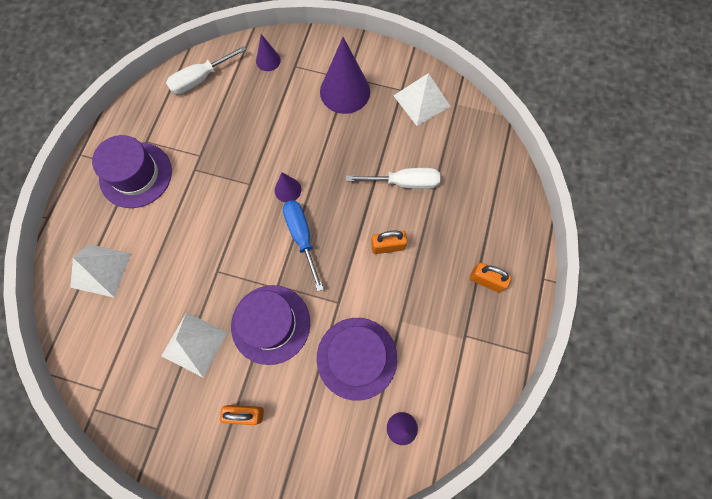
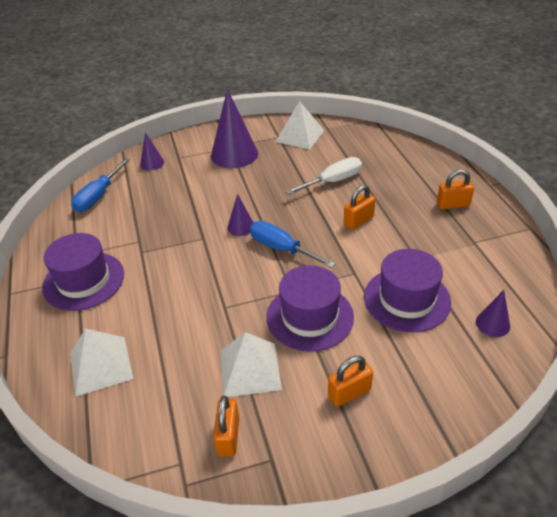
camera: 30 degrees left, 30 degrees down
white screwdriver [166,46,246,94] -> blue screwdriver [71,158,130,212]
none -> orange padlock [213,396,239,457]

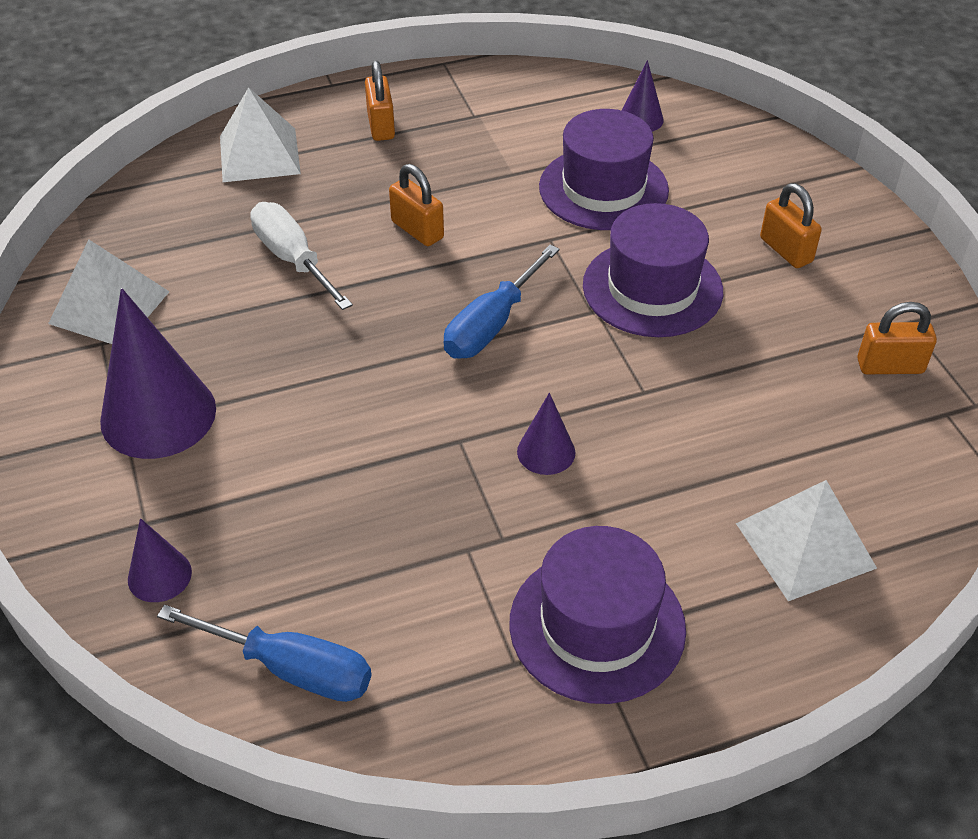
camera: 95 degrees left, 5 degrees up
white pyramid [220,332,282,397] -> white pyramid moved to [220,87,301,182]
purple cone [228,194,253,236] -> purple cone moved to [517,393,575,475]

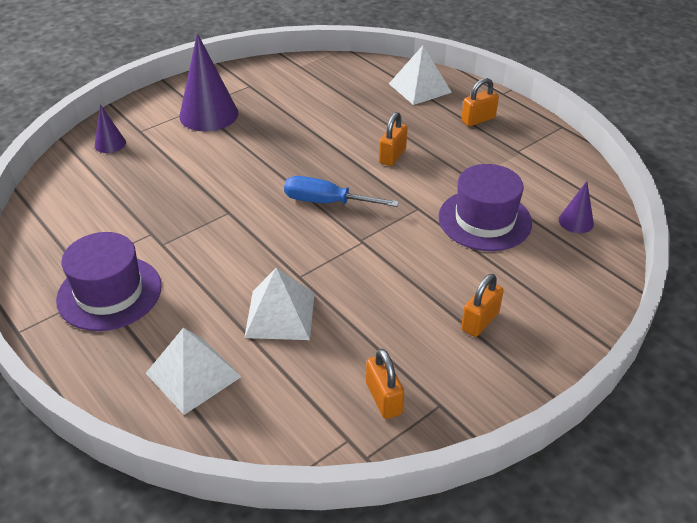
camera: 70 degrees right, 5 degrees down
white pyramid [48,240,170,344] -> white pyramid moved to [244,268,315,340]
blue screwdriver [157,605,371,702] -> none
white screwdriver [250,202,353,310] -> none
purple cone [517,393,575,475] -> none
purple hat [583,203,723,337] -> none

